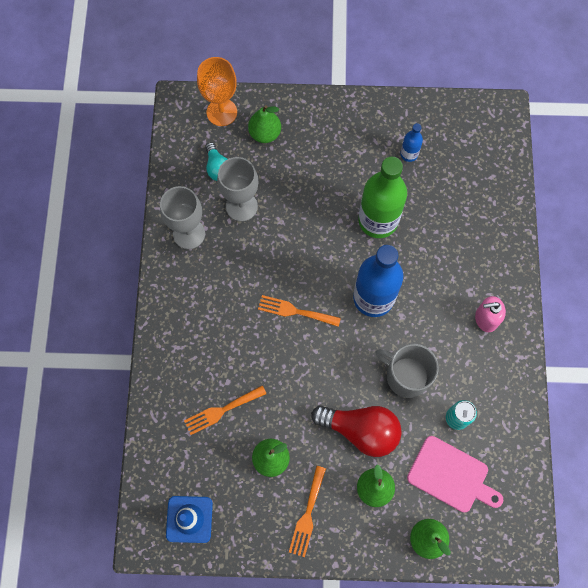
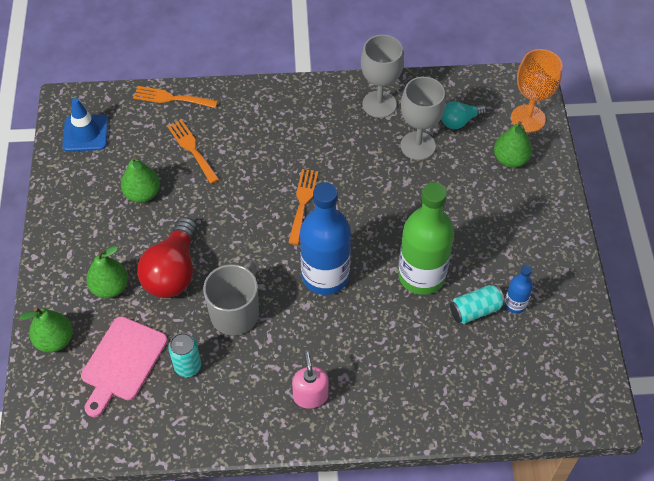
camera: 85 degrees right, 15 degrees down
orange fork [289,466,326,557] -> orange fork moved to [133,86,218,108]
none -> turquoise can [450,285,505,324]

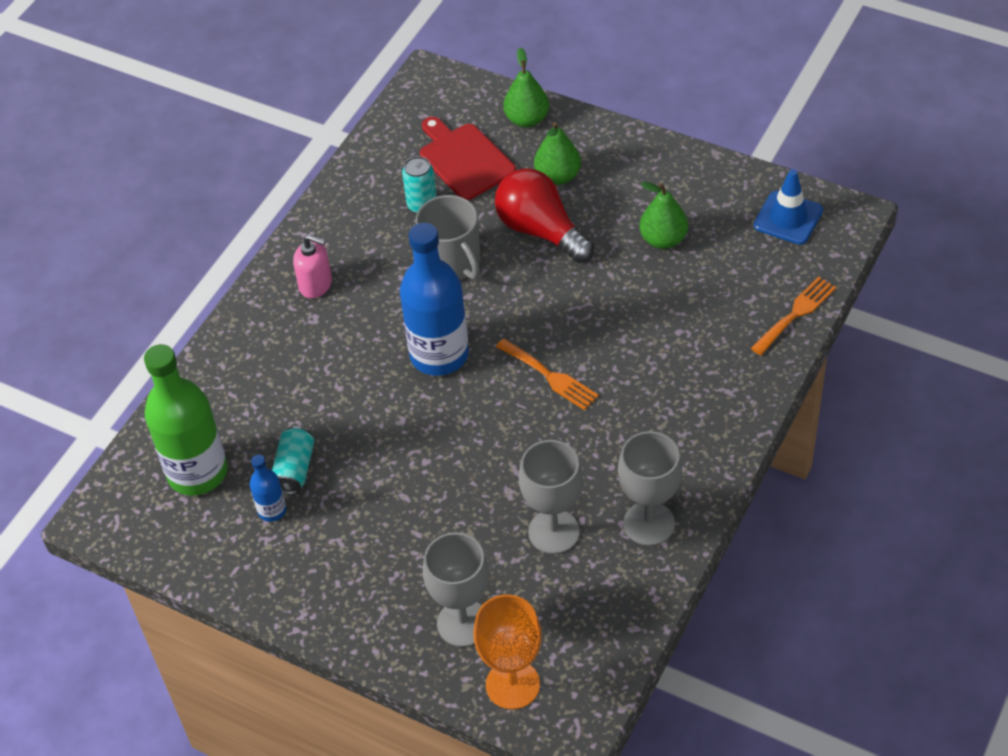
camera: 125 degrees right, 5 degrees down
pink cutting board [81,316,167,417] -> red cutting board [420,117,516,200]
orange fork [167,119,219,184] -> none
green bottle [398,182,454,295] -> green bottle moved to [144,344,228,495]
turquoise light bulb [441,101,487,129] -> none
green pear [494,121,532,168] -> grey goblet [423,533,489,647]

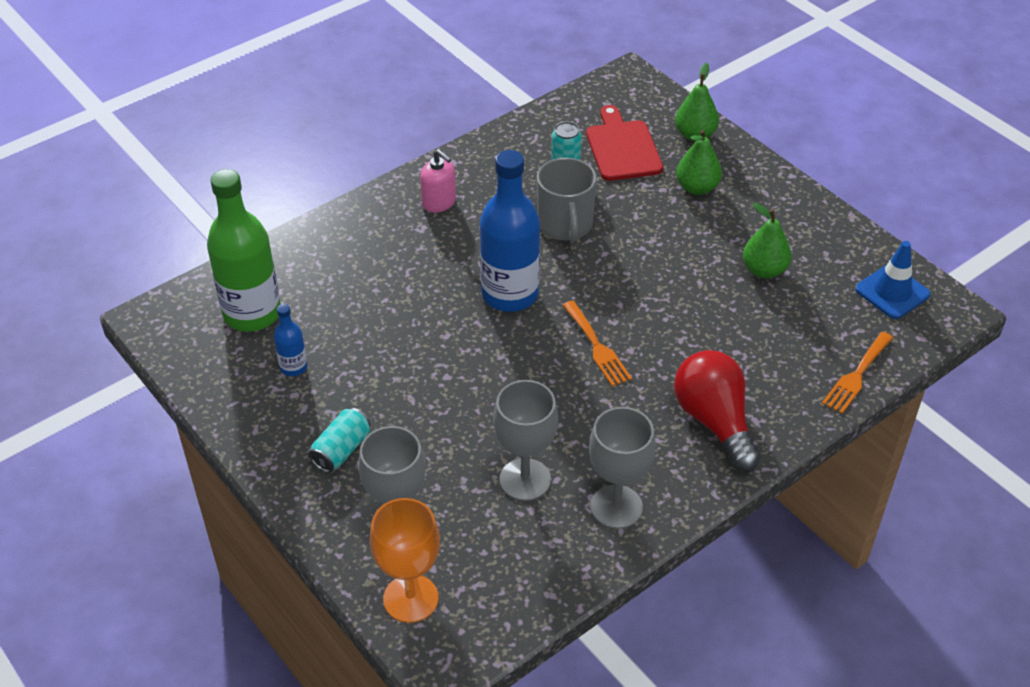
camera: 20 degrees right, 5 degrees down
turquoise can [272,426,314,494] -> turquoise can moved to [309,408,370,473]
red light bulb [495,168,594,263] -> red light bulb moved to [674,350,760,471]
orange fork [751,277,836,355] -> orange fork turned 150 degrees clockwise [822,332,893,414]

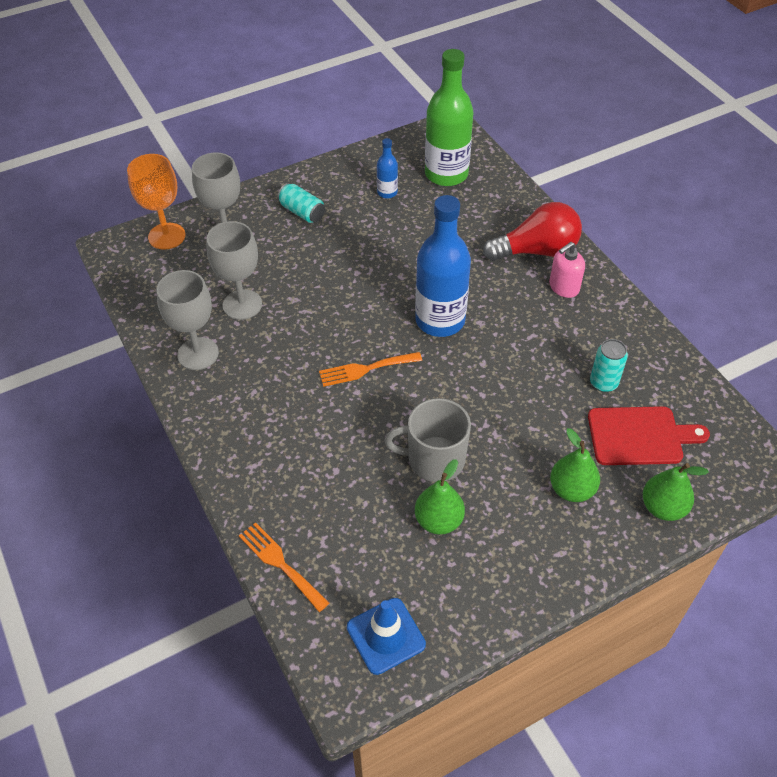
camera: 100 degrees right, 5 degrees up
grey mug [537,158,597,242] -> grey mug moved to [385,398,471,482]
red light bulb [674,350,760,471] -> red light bulb moved to [483,202,582,261]

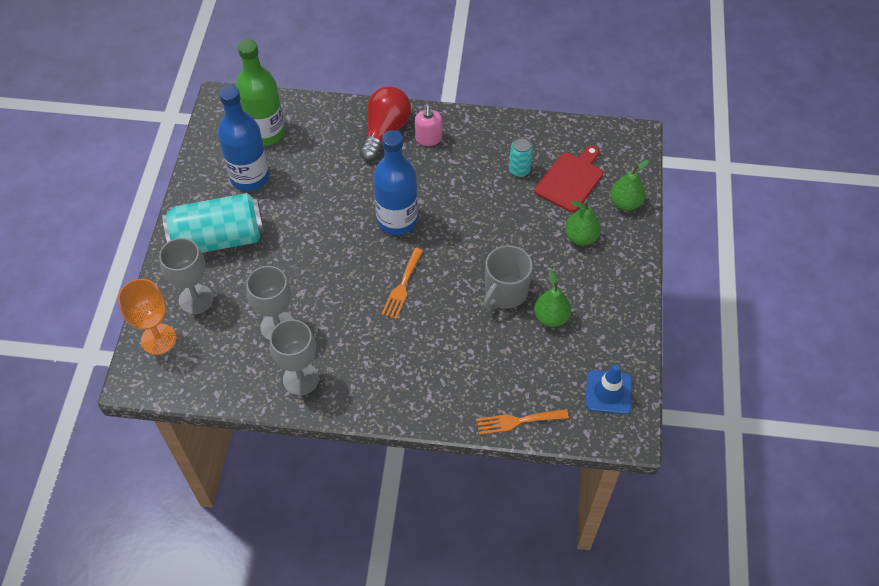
camera: 55 degrees left, 5 degrees up
turquoise can [277,183,325,223] -> turquoise can [162,193,265,253], size x2.17
blue bottle [377,138,398,198] -> blue bottle [218,85,269,191], size x2.16

